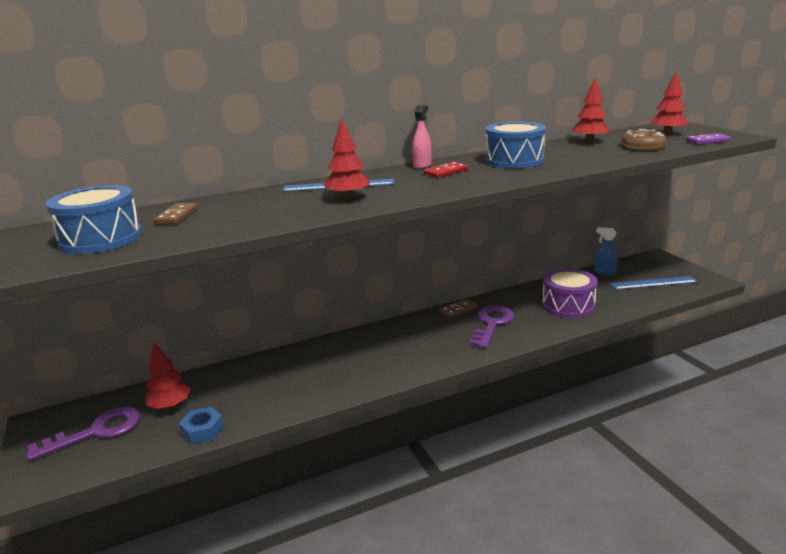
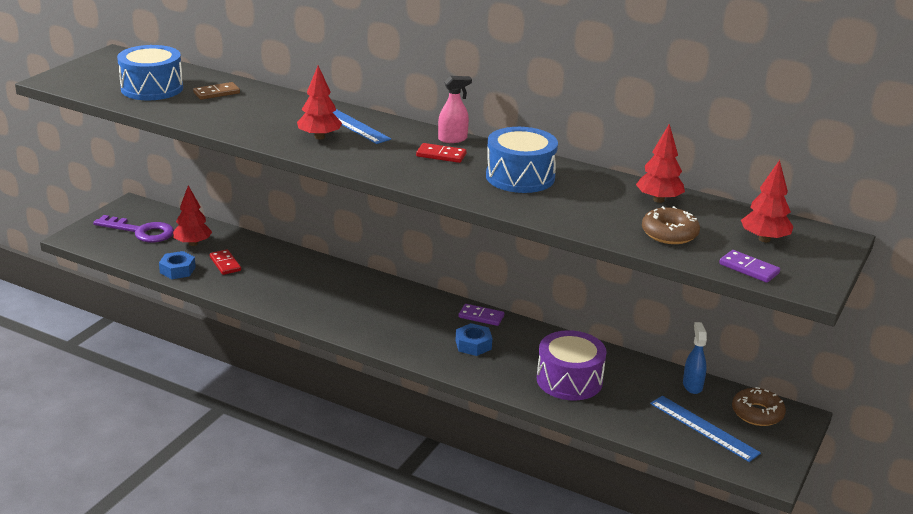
camera: 50 degrees right, 5 degrees up
brown domino [440,299,477,318] -> purple domino [459,304,504,326]
purple key [470,305,515,348] -> blue nut [456,323,492,356]
none -> red domino [210,249,241,275]
none -> brown donut [732,387,786,426]

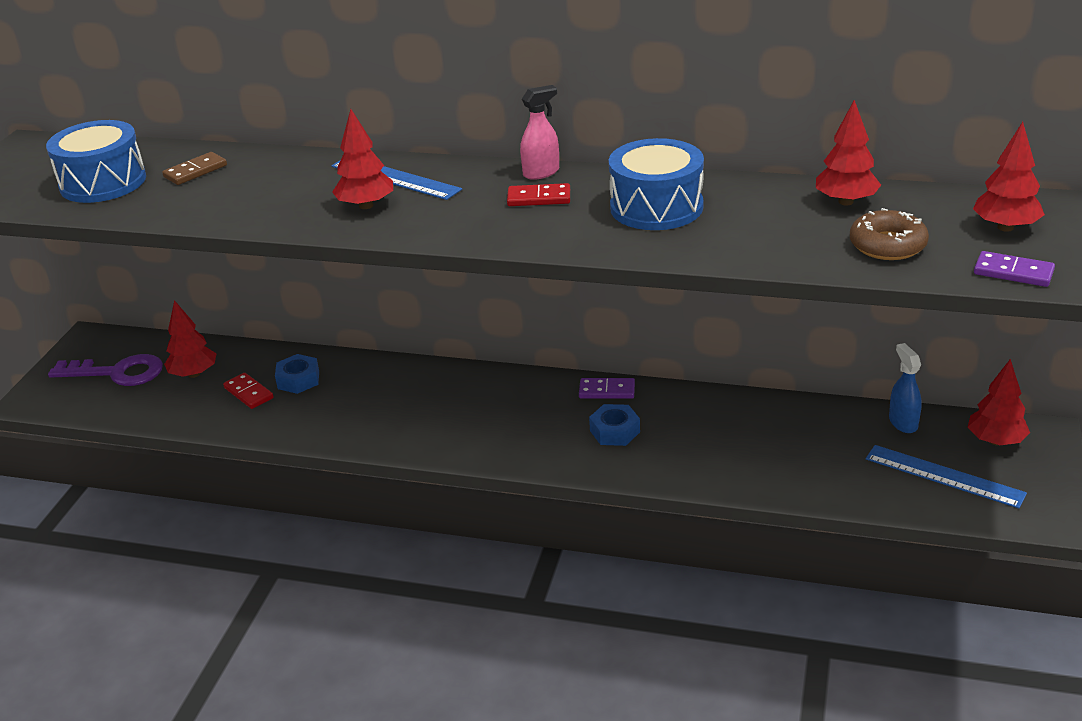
camera: 10 degrees left, 5 degrees up
blue nut [159,251,196,279] -> blue nut moved to [275,354,319,394]
purple drum [537,330,607,400] -> none
brown donut [732,387,786,426] -> red tree [968,359,1030,445]

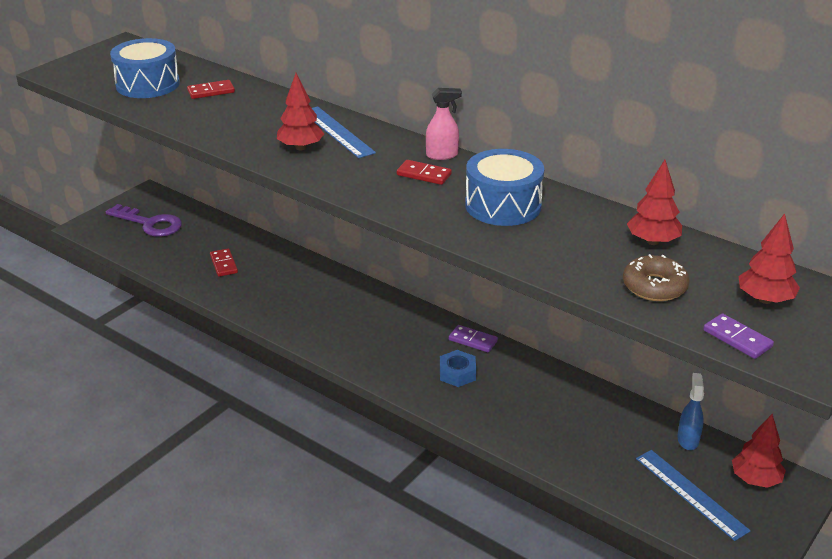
camera: 20 degrees right, 0 degrees up
brown domino [162,152,227,185] -> red domino [187,80,235,99]
red tree [164,300,217,378] -> none
blue nut [275,354,319,394] -> none

